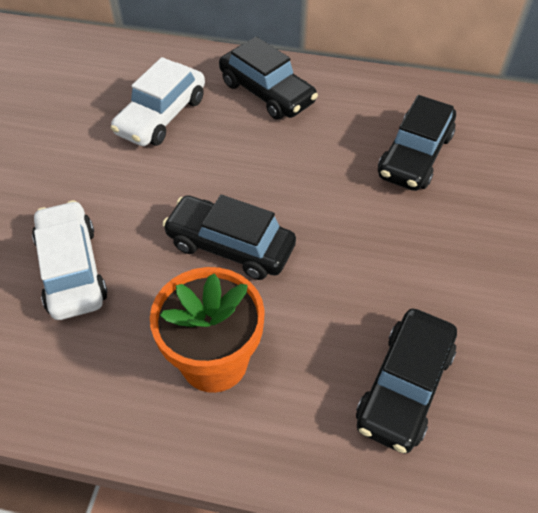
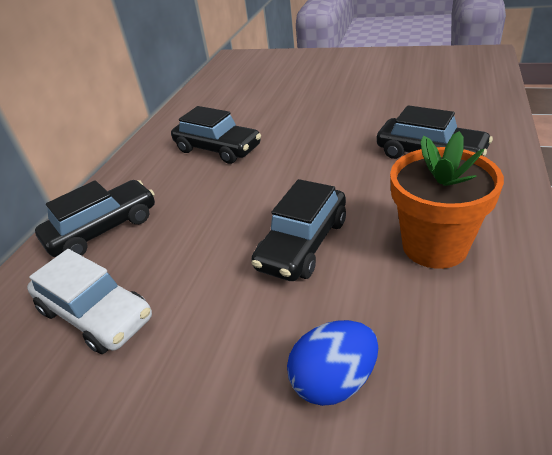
camera: 80 degrees left, 15 degrees down
white car [32,200,108,320] -> blue egg [287,320,378,406]

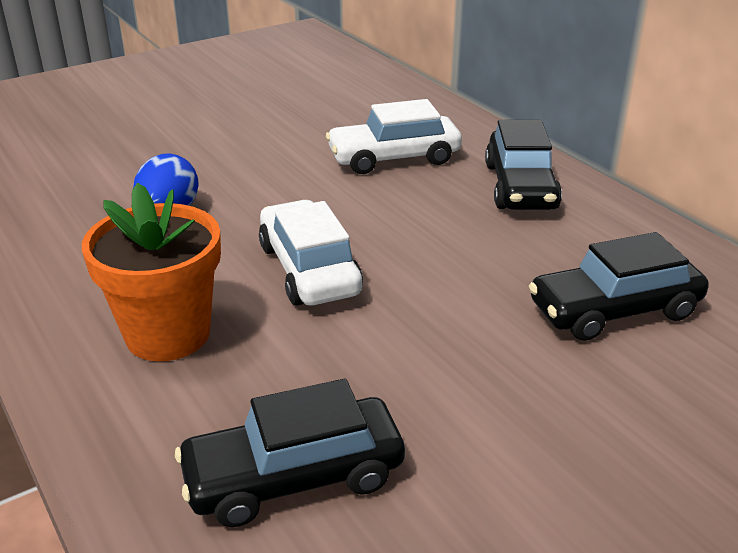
camera: 125 degrees right, 5 degrees down
black car [251,179,346,281] -> white car [259,200,363,305]

